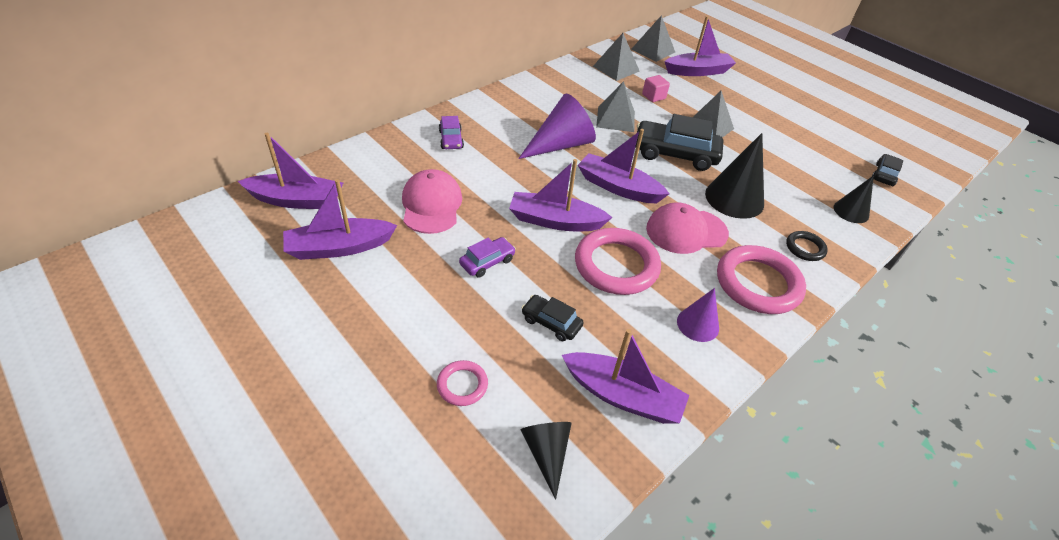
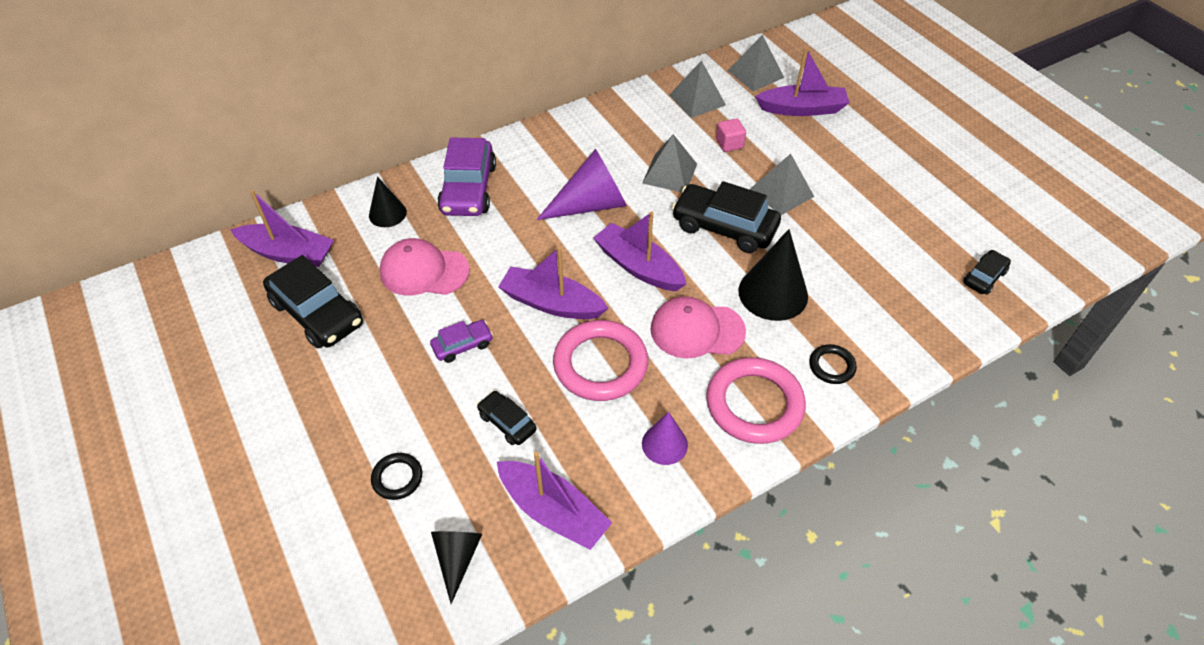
camera: 15 degrees right, 5 degrees up
purple boat [283,179,397,260] -> black car [263,255,363,348]
pink cap [402,169,462,234] -> pink cap turned 90 degrees counterclockwise [380,238,470,295]
pink ring [437,360,488,406] -> black ring [371,453,422,500]
purple car [439,116,464,149] -> purple car [437,138,496,216], size x1.92
black cone [834,175,874,223] -> black cone moved to [369,177,407,227]

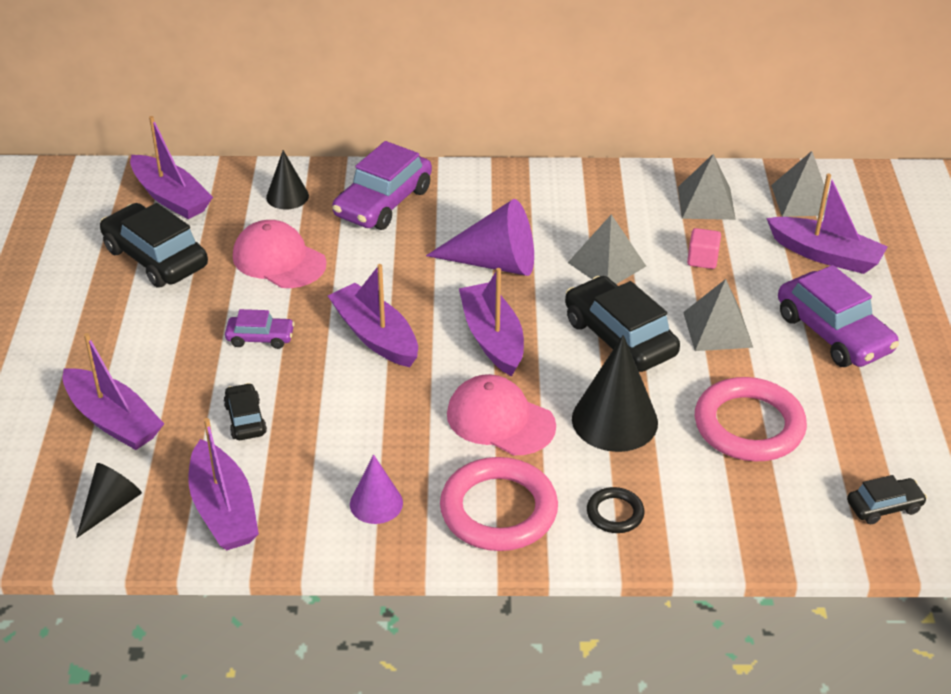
camera: 30 degrees right, 10 degrees down
black car [263,255,363,348] -> black car turned 150 degrees clockwise [100,203,208,288]
black ring [371,453,422,500] -> purple boat [63,333,164,450]
pink ring [553,320,648,401] -> pink ring moved to [695,377,807,461]
none -> purple car [778,265,899,367]

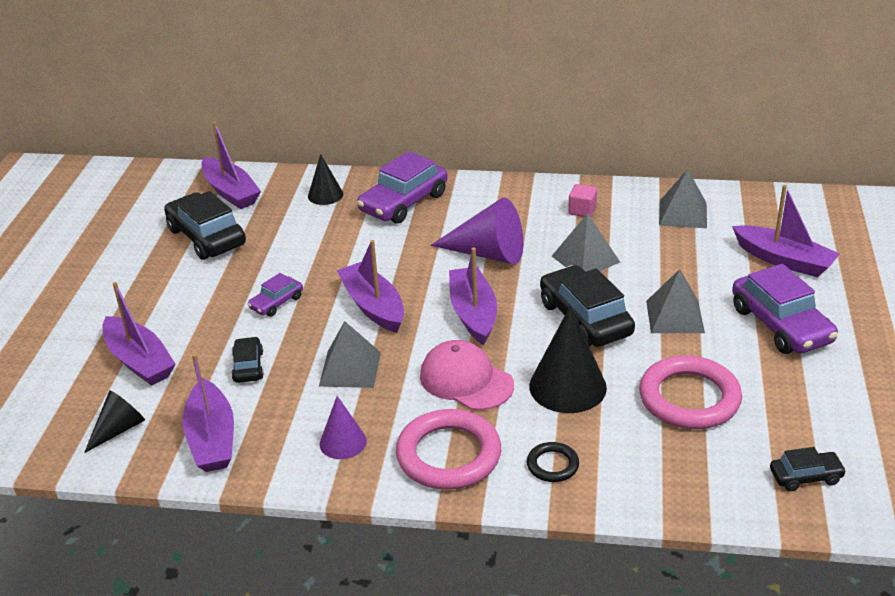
camera: 10 degrees right, 5 degrees down
purple car [225,309,295,349] -> purple car turned 120 degrees clockwise [248,273,303,317]
pink cap [233,220,326,288] -> none
pink cube [687,228,721,269] -> pink cube moved to [568,184,597,217]
grey pyramid [771,151,828,217] -> grey pyramid moved to [319,321,381,388]

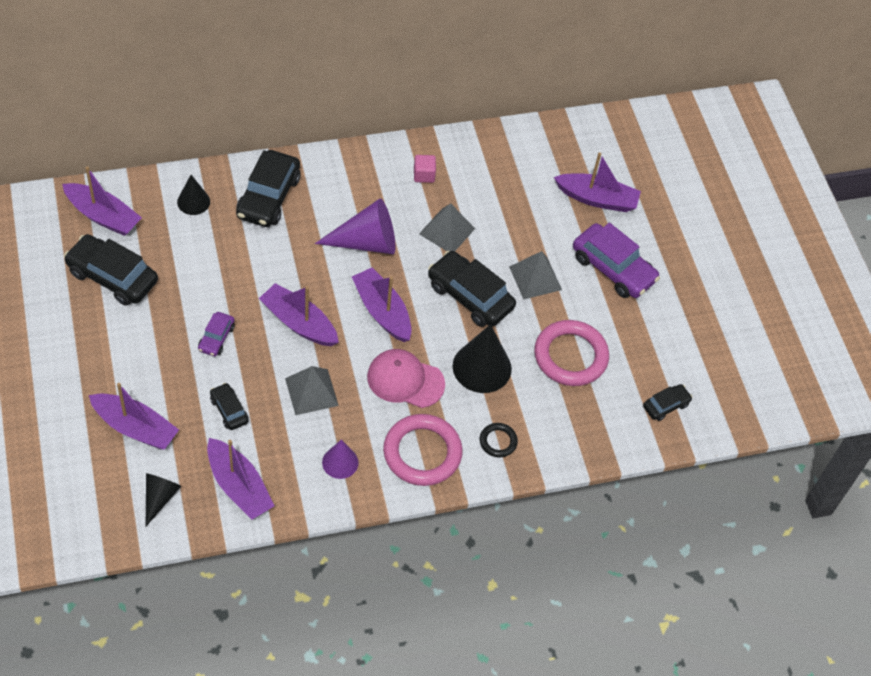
camera: 30 degrees left, 20 degrees up
purple car [357,151,447,224] -> black car [236,150,301,227]
grey pyramid [659,169,707,228] -> none

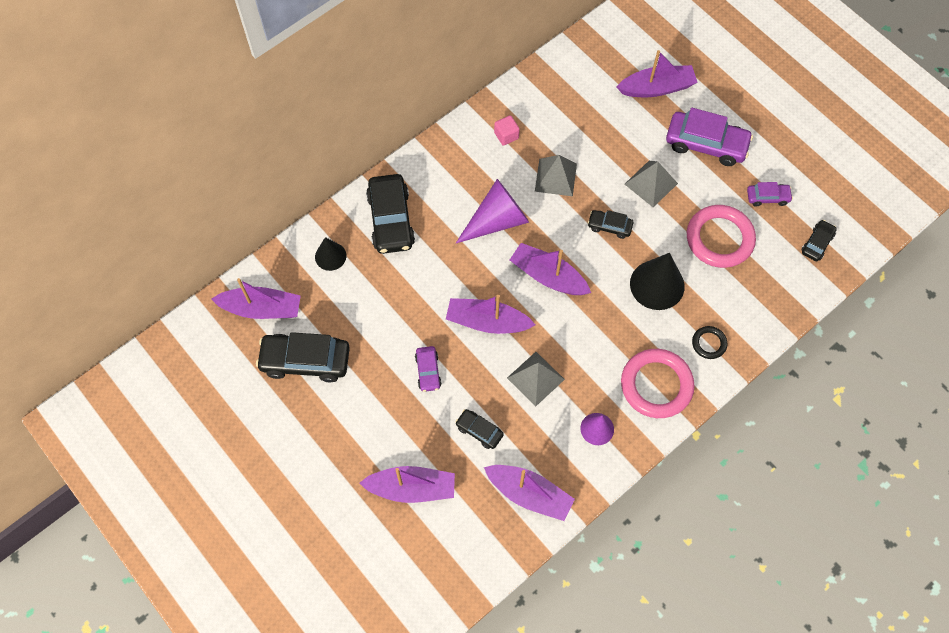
camera: 20 degrees left, 10 degrees up
black cone [146,473,181,526] -> none
pink cap [367,349,445,408] -> none
black car [428,251,516,327] -> black car [588,210,633,239], size x0.52
none -> purple car [747,182,793,207]

